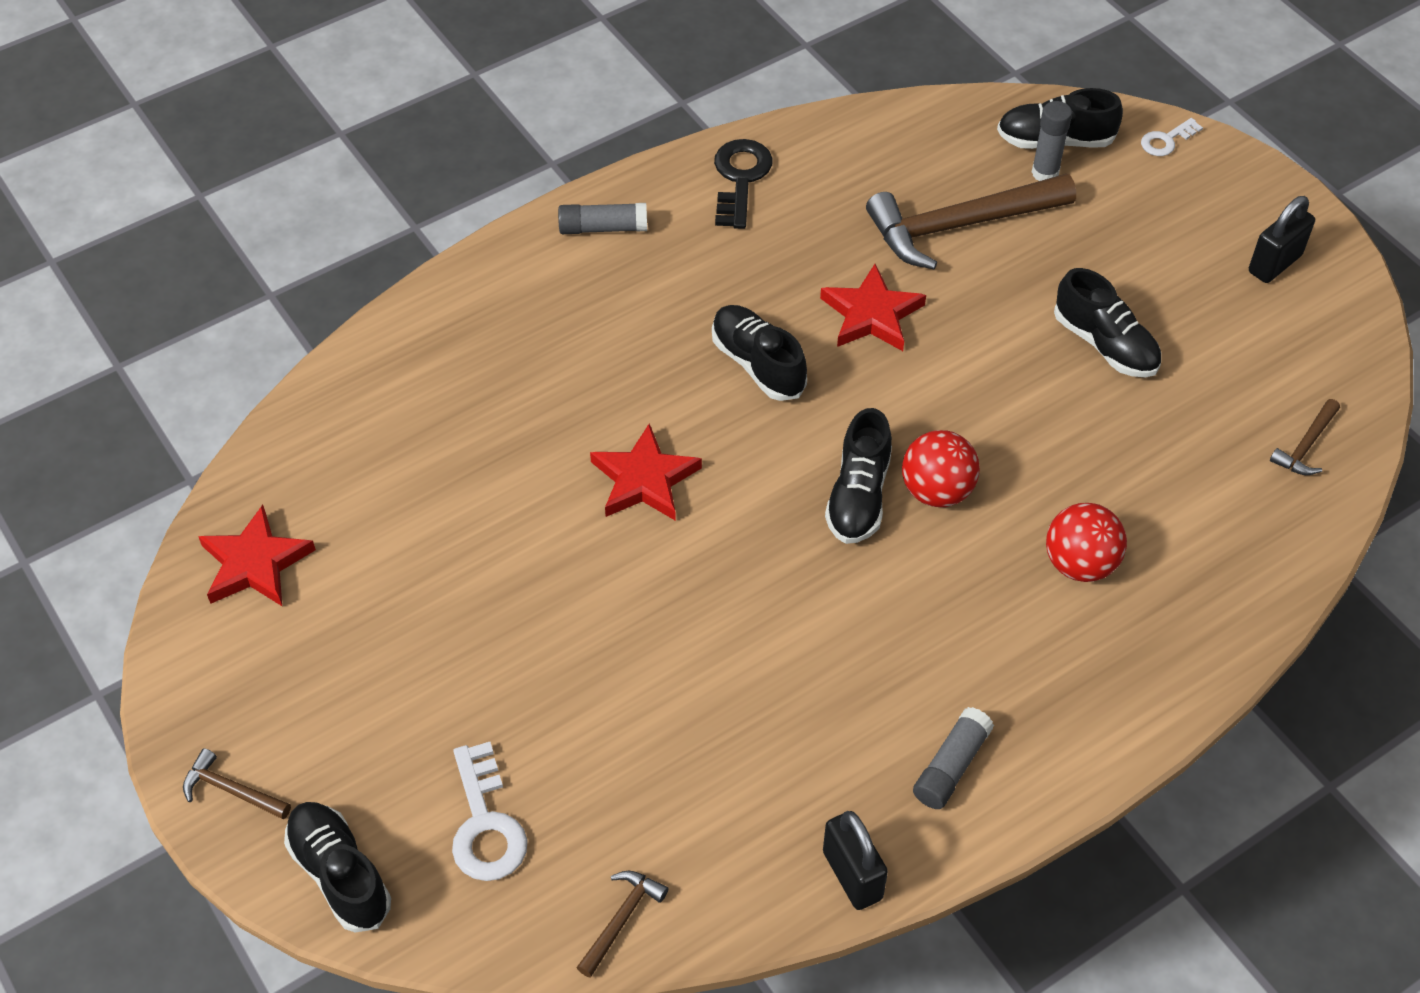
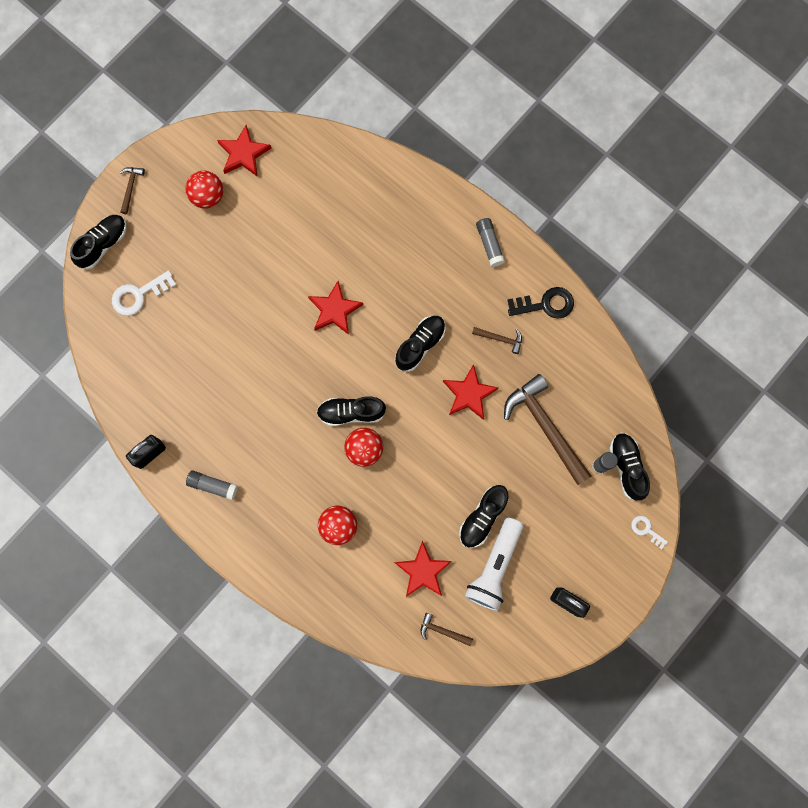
camera: 75 degrees right, 25 degrees up
brown hammer [576,871,668,977] -> brown hammer moved to [472,327,522,354]
none -> red ball [186,171,223,209]
none -> red star [394,540,452,597]
none -> white flashlight [465,517,523,611]

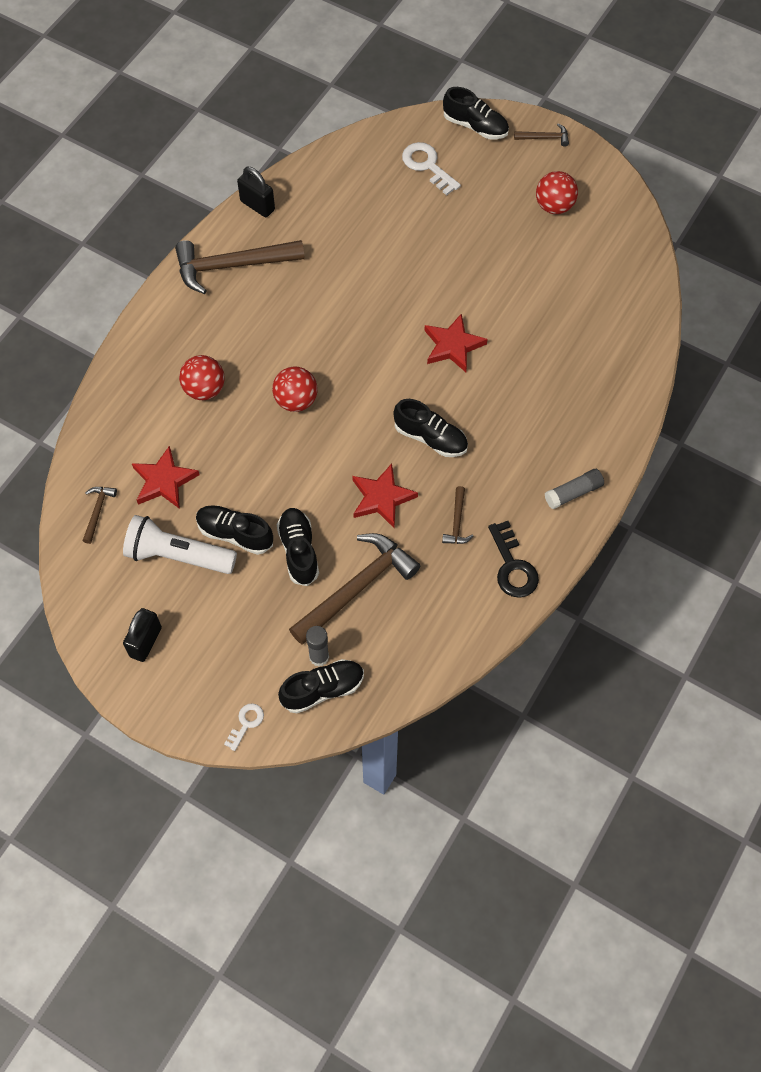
camera: 80 degrees right, 15 degrees down
grey glue stick [186,470,238,500] -> brown hammer [175,240,305,294]
red star [217,125,271,177] -> none
black shoe [316,396,386,426] -> black shoe moved to [277,508,319,586]

